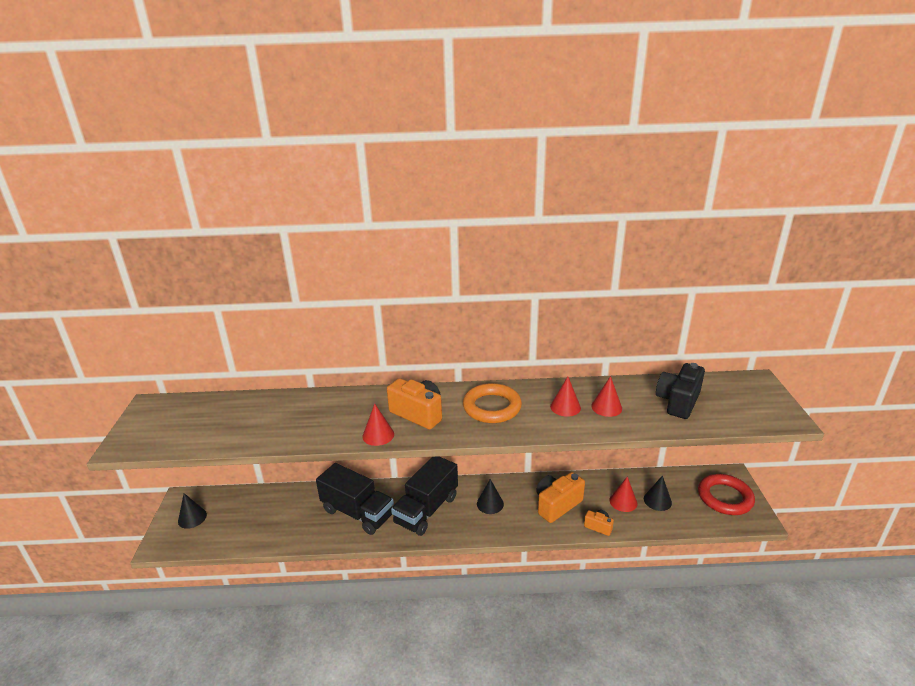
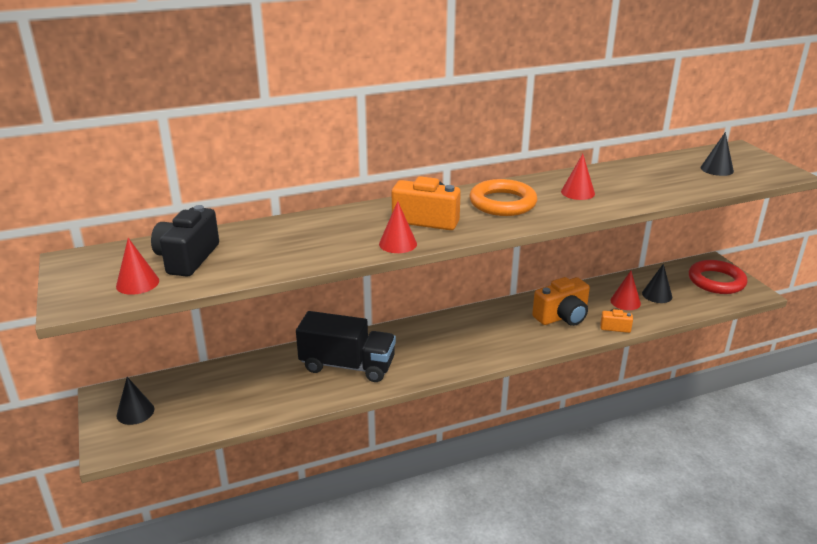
camera: 20 degrees left, 0 degrees up
black truck [391,456,458,536] -> none
black cone [477,479,504,514] -> black cone moved to [700,132,734,176]
orange camera [536,472,585,523] -> orange camera turned 150 degrees counterclockwise [532,277,590,326]
red cone [591,376,622,417] -> red cone moved to [116,238,159,295]
black camera [656,363,705,419] -> black camera moved to [151,205,219,277]

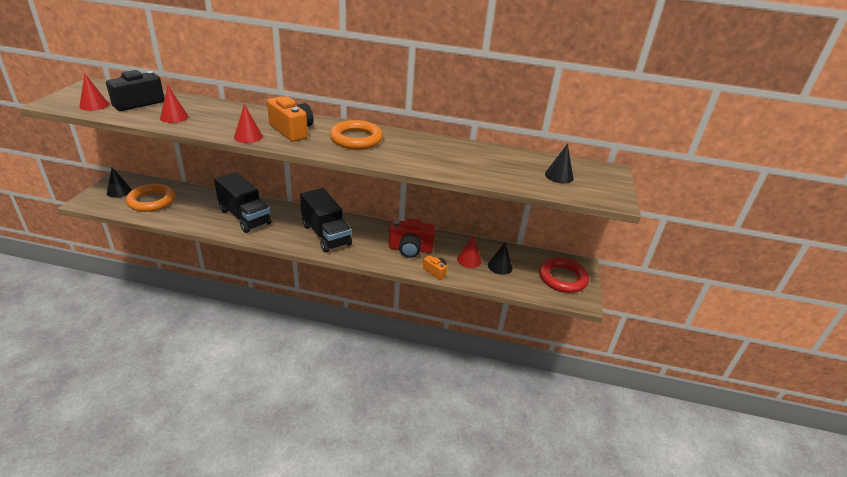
camera: 30 degrees right, 5 degrees up
orange camera [532,277,590,326] -> red camera [389,218,435,258]
red cone [561,154,595,200] -> red cone moved to [160,86,189,123]
none -> orange ring [126,184,175,212]
none -> black truck [300,188,352,252]

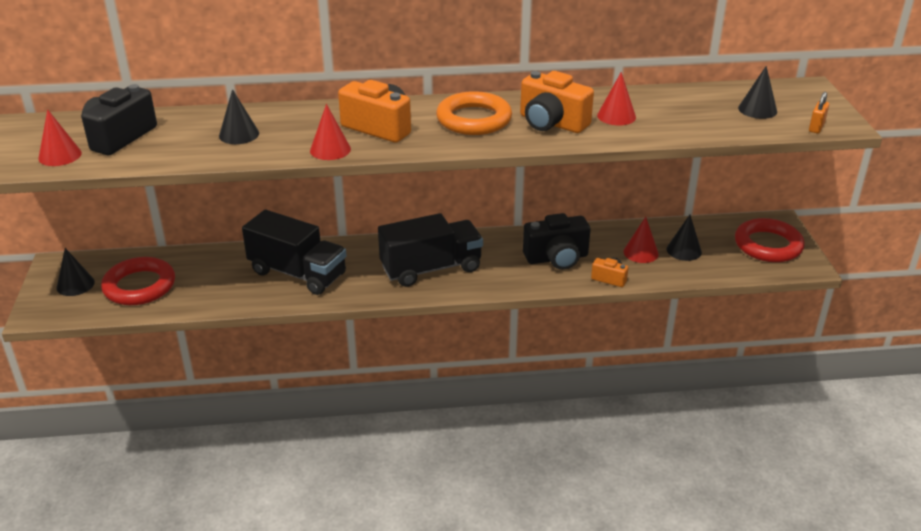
camera: 15 degrees left, 0 degrees up
orange ring [126,184,175,212] -> red ring [101,257,175,305]
red cone [160,86,189,123] -> red cone moved to [597,72,636,125]
black truck [300,188,352,252] -> black truck turned 60 degrees counterclockwise [378,213,483,287]
red camera [389,218,435,258] -> black camera [523,213,591,270]
none -> black cone [219,89,259,144]
none -> orange camera [520,71,594,133]
none -> orange padlock [809,92,829,134]

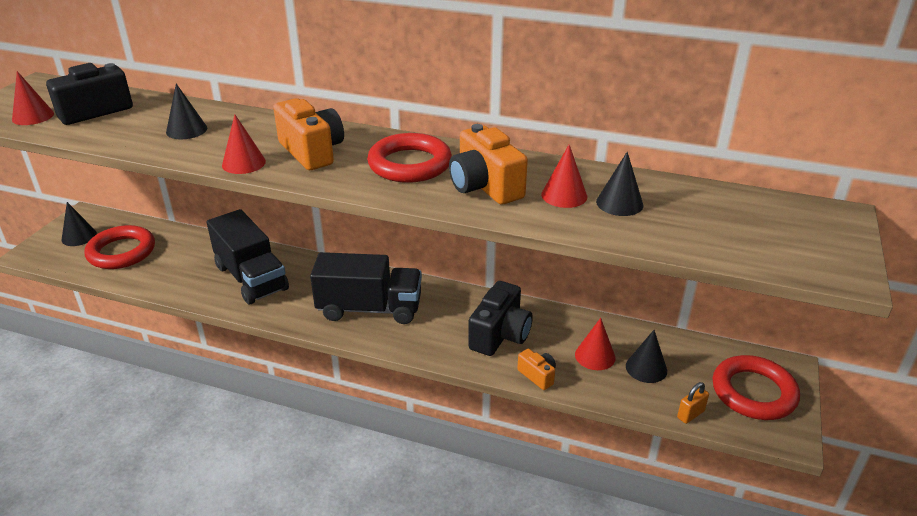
camera: 25 degrees right, 0 degrees up
orange ring [436,91,512,135] -> red ring [367,133,452,183]
black camera [523,213,591,270] -> black camera turned 75 degrees counterclockwise [468,281,533,356]
black cone [738,66,777,119] -> black cone moved to [596,152,643,216]
orange padlock [809,92,829,134] -> orange padlock moved to [677,382,709,424]

